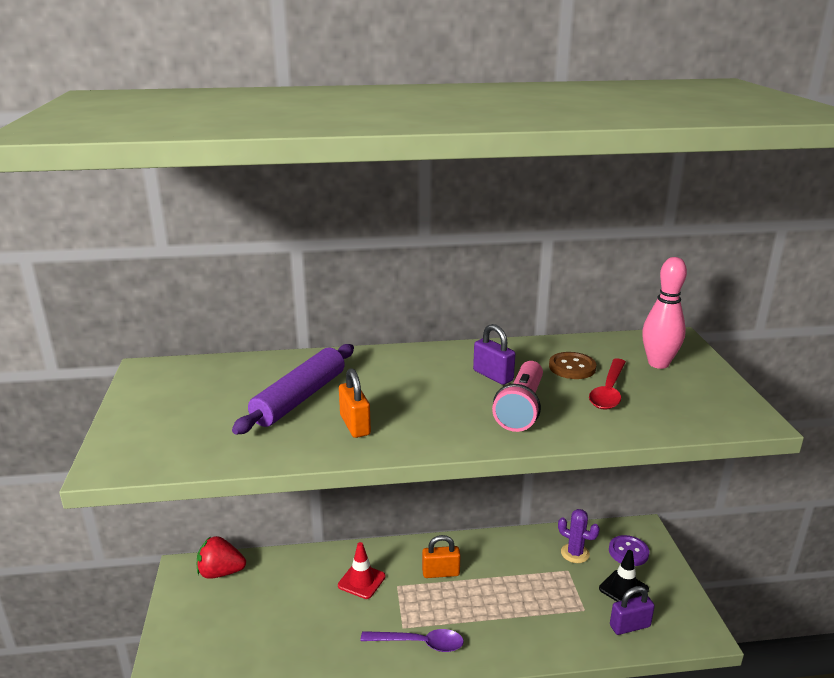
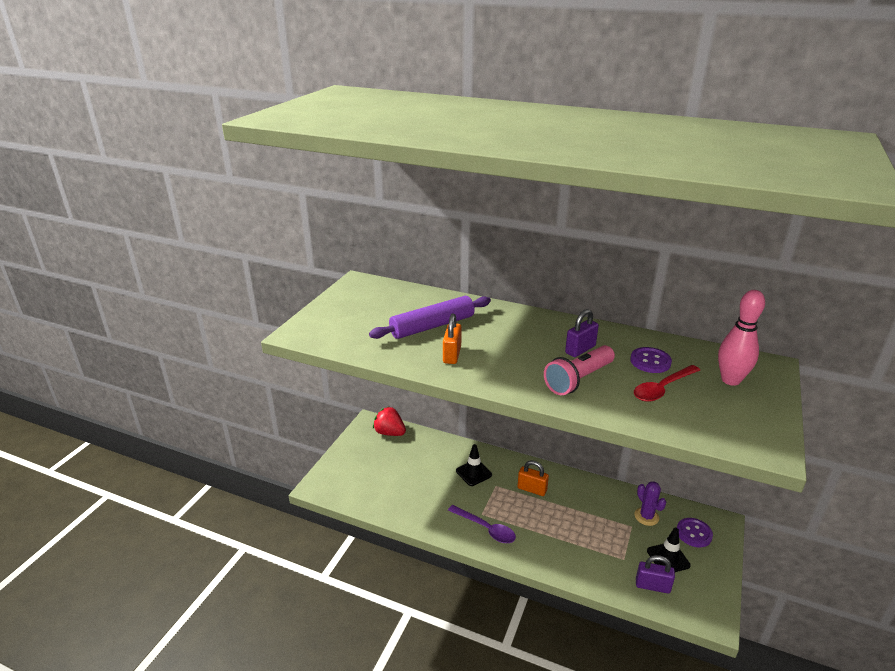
camera: 30 degrees right, 5 degrees up
red traffic cone [338,542,386,599] -> black traffic cone [456,444,492,486]
purple padlock [473,324,515,385] -> purple padlock turned 60 degrees clockwise [565,309,599,357]
brown button [549,352,597,379] -> purple button [630,347,672,373]

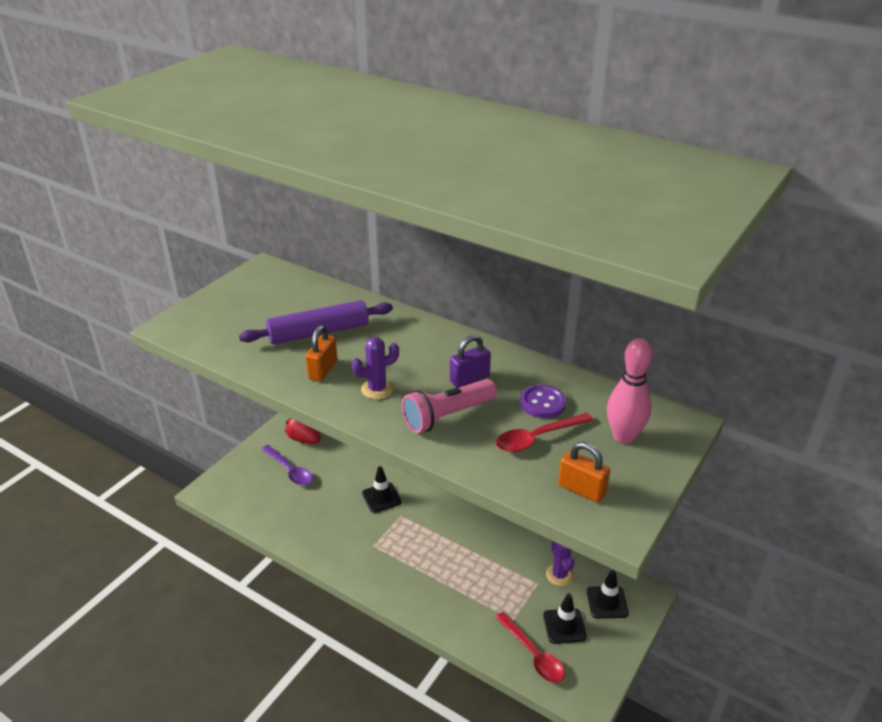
camera: 10 degrees right, 5 degrees up
purple spoon [448,505,516,543] -> purple spoon moved to [261,445,313,485]
orange padlock [517,460,549,496] -> orange padlock moved to [558,442,610,503]
purple padlock [636,555,675,594] -> red spoon [495,612,565,683]
purple button [677,518,713,547] -> black traffic cone [587,570,629,619]
none -> purple cactus [352,337,399,399]

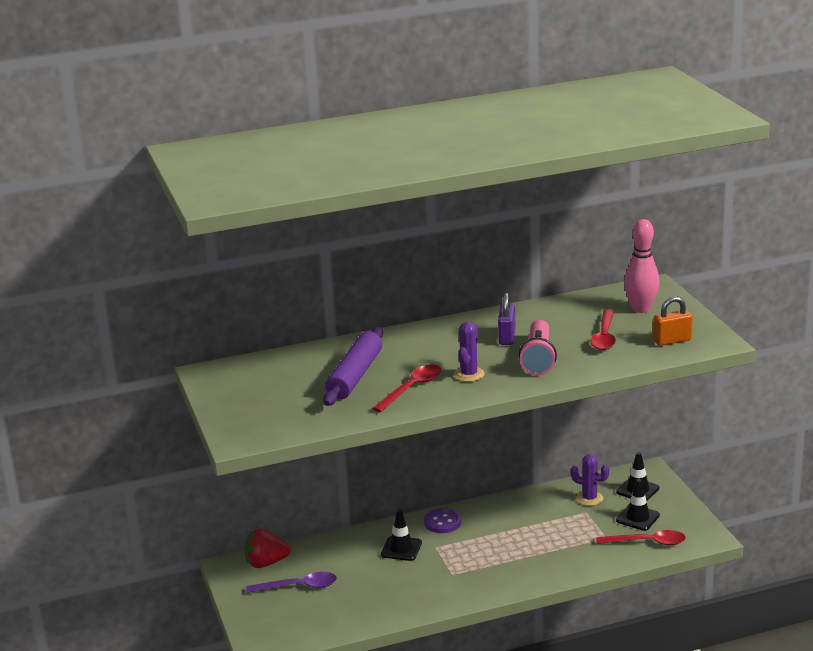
camera: 50 degrees left, 10 degrees down
orange padlock [306,325,337,382] -> red spoon [372,364,441,412]
purple button [520,384,566,418] -> purple button moved to [424,508,462,533]

